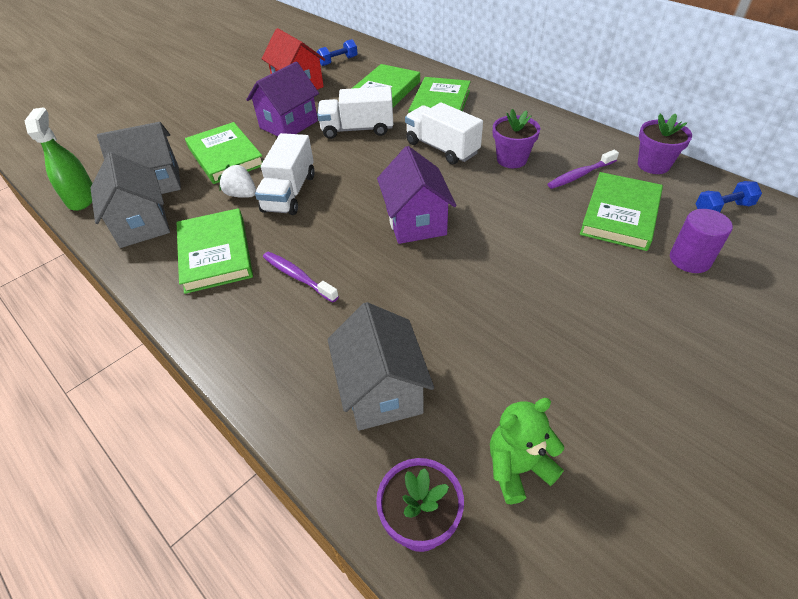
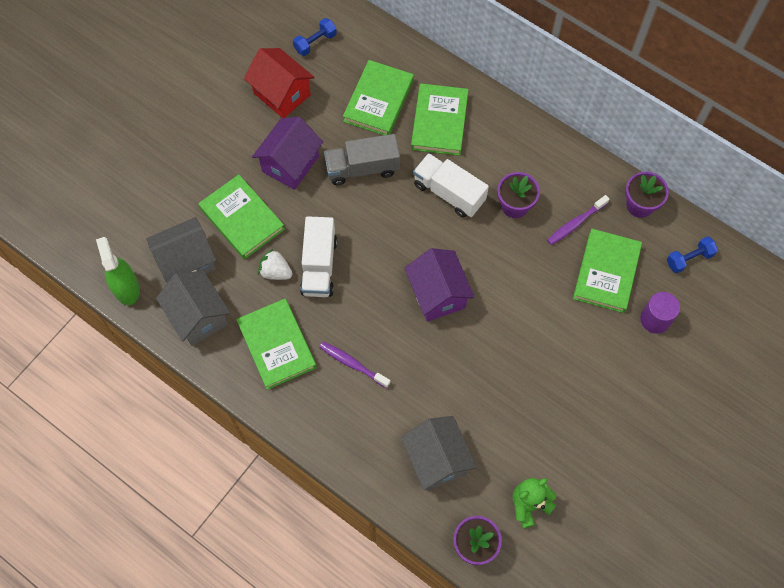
camera: 10 degrees left, 20 degrees up
white truck [317,86,393,139] -> grey truck [324,134,400,185]

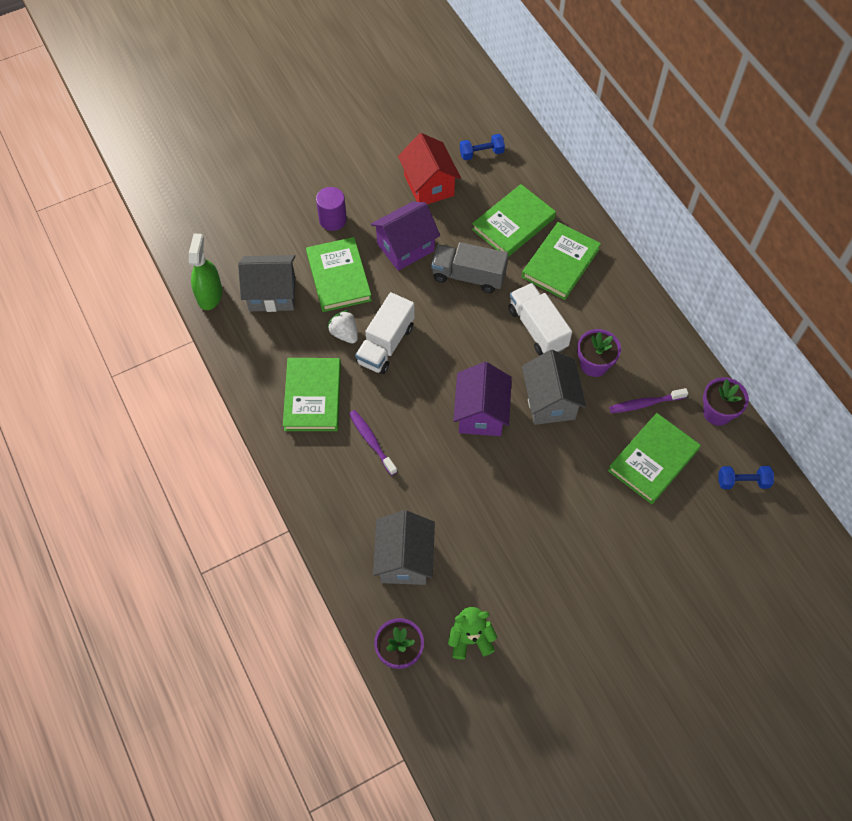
camera: 25 degrees right, 5 degrees down
grey house [156,271,230,346] -> grey house moved to [522,350,586,425]
purple cylinder [640,292,680,334] -> purple cylinder moved to [316,187,347,231]

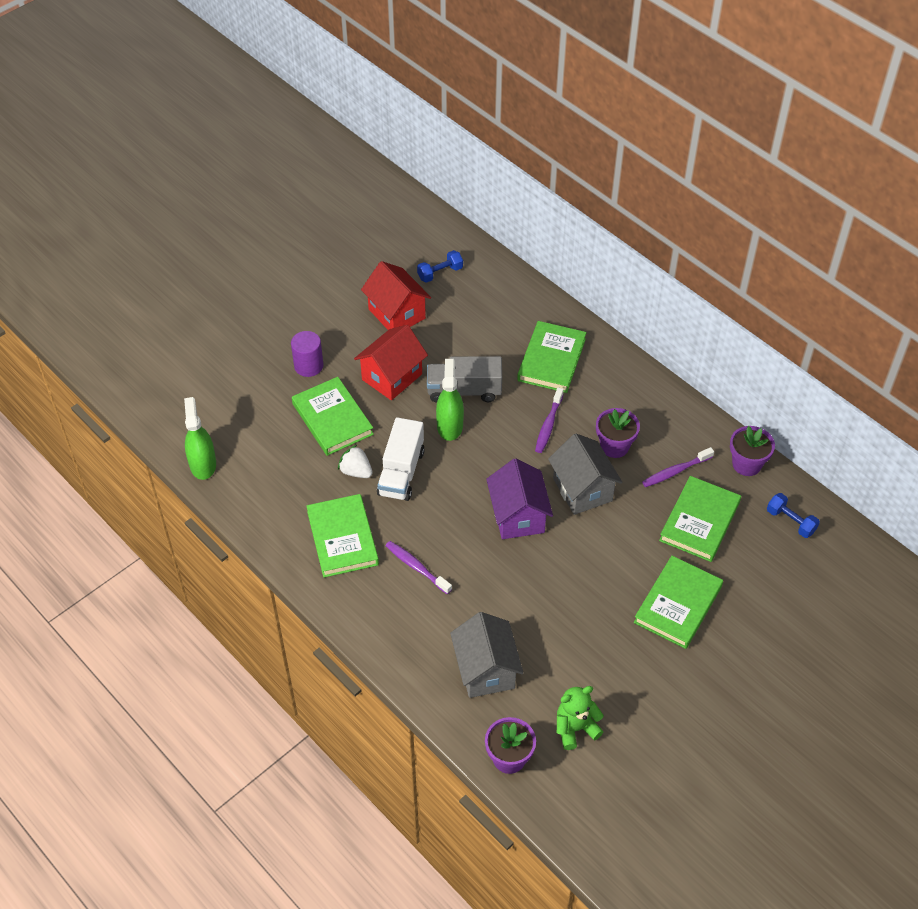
camera: 15 degrees left, 10 degrees down
grey house [238,255,295,312] -> none
purple house [371,202,440,271] -> red house [354,325,428,400]
green book [472,184,556,257] -> green book moved to [634,556,723,649]
white truck [508,283,572,355] -> purple toothbrush [535,387,564,453]
blue dumbbell [718,466,774,489] -> blue dumbbell turned 60 degrees clockwise [767,493,820,538]
none -> green spray bottle [436,359,464,441]

